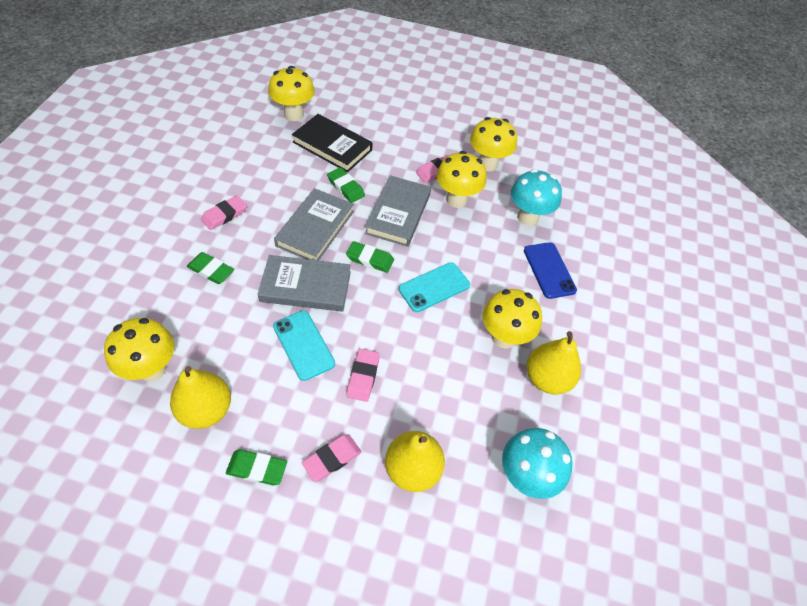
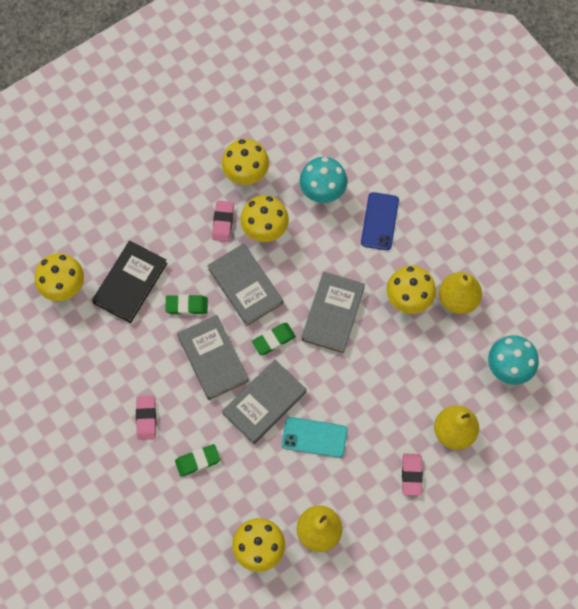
camera: 45 degrees left, 15 degrees up
green eraser [226,450,287,485] -> none
black book [292,114,373,173] -> black book turned 45 degrees counterclockwise [92,241,167,323]
pink eraser [346,349,380,402] -> none
turquoise phone [399,262,470,312] -> grey book [302,272,365,353]
blue phone [524,242,577,299] -> blue phone turned 75 degrees clockwise [361,192,399,250]

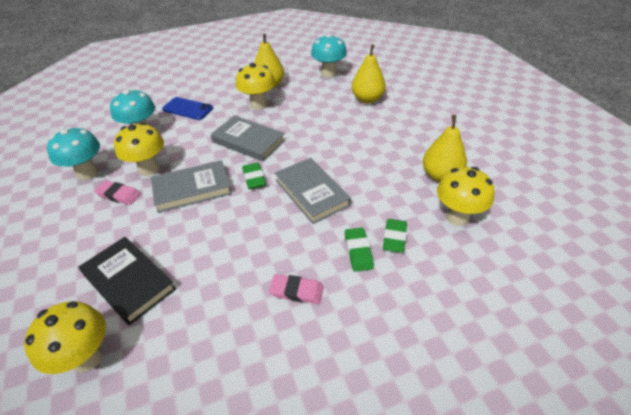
camera: 75 degrees left, 25 degrees down
green eraser [165,294,208,315] -> green eraser moved to [383,219,407,253]
grey book [177,315,249,400] -> none
yellow mushroom [222,139,269,185] -> turquoise mushroom [47,127,100,180]
turquoise phone [282,417,347,458] -> none
pink eraser [402,453,423,496] -> none

